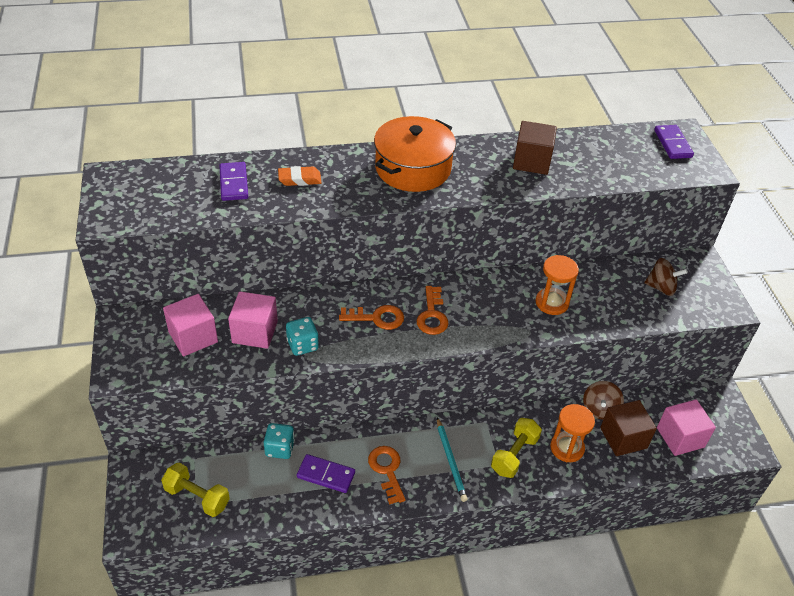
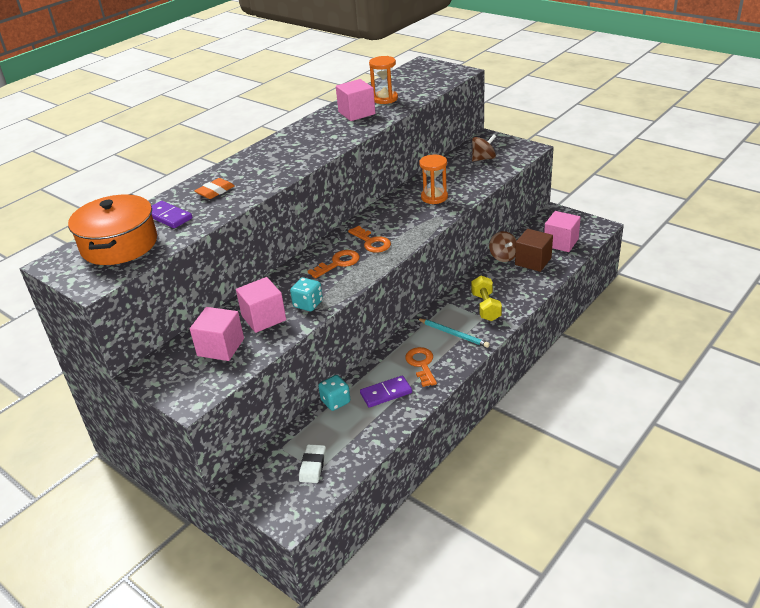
camera: 35 degrees left, 10 degrees down
yellow dumbbell [161,463,230,517] -> white eraser [299,444,326,483]
orange key [368,446,406,505] -> orange key turned 45 degrees clockwise [405,347,437,387]
orange pot [374,116,456,192] -> orange pot moved to [68,194,157,265]
brown cube [513,121,557,175] -> pink cube [336,79,375,121]
orange hourglass [550,404,595,462] -> orange hourglass moved to [369,56,398,104]
purple domino [654,125,694,159] -> none

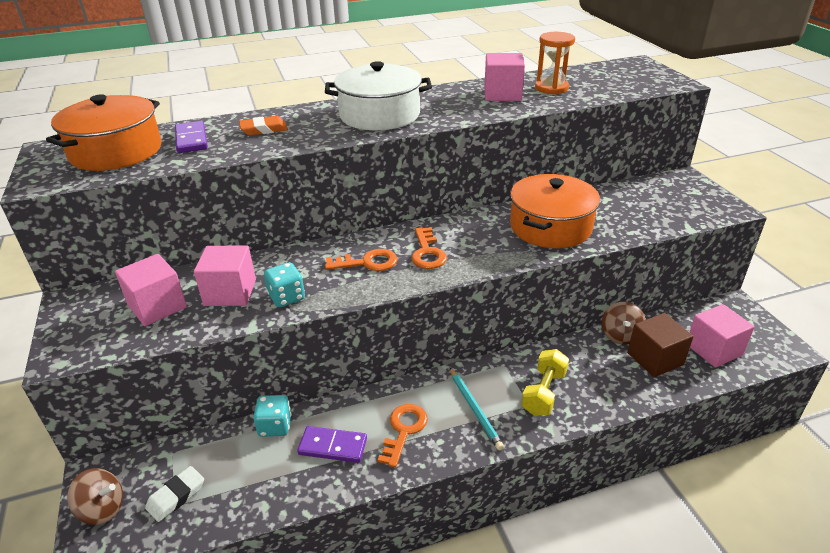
camera: 30 degrees right, 0 degrees up
orange hourglass [419,155,448,204] -> orange pot [510,174,600,248]
brown spinning top [472,135,497,162] -> brown spinning top moved to [67,468,123,525]
none -> white pot [325,61,432,130]

